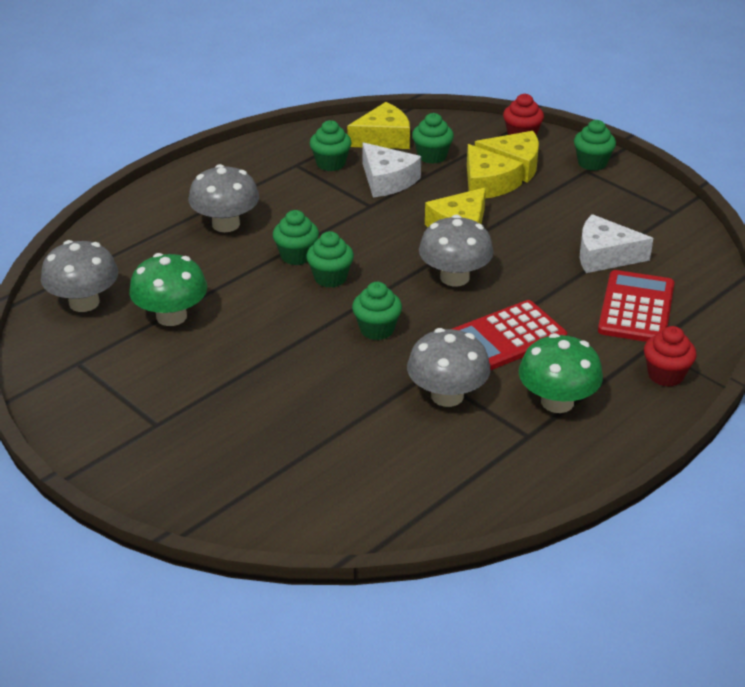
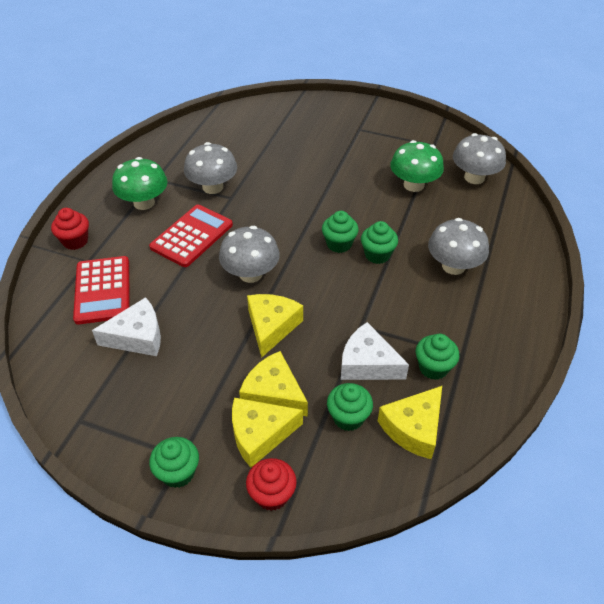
camera: 155 degrees right, 10 degrees up
green cupcake [352,282,402,340] -> none

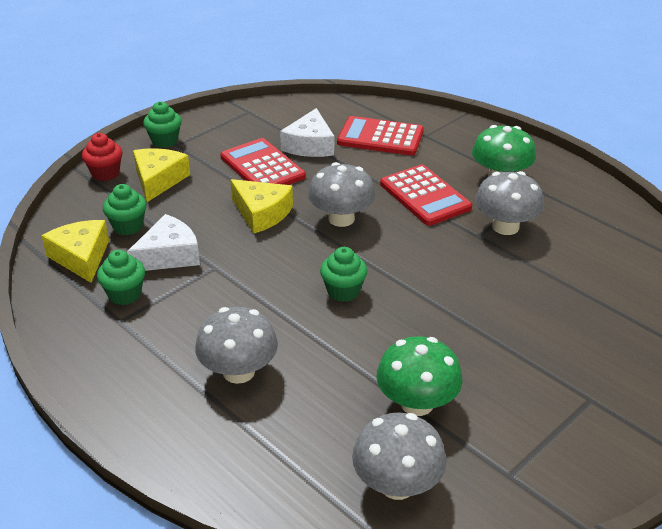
camera: 115 degrees right, 10 degrees down
red cupcake [51,208,89,250] -> none
yellow cheese [239,351,308,417] -> none
green cupcake [361,221,398,264] -> none
none -> red calculator [220,138,306,185]

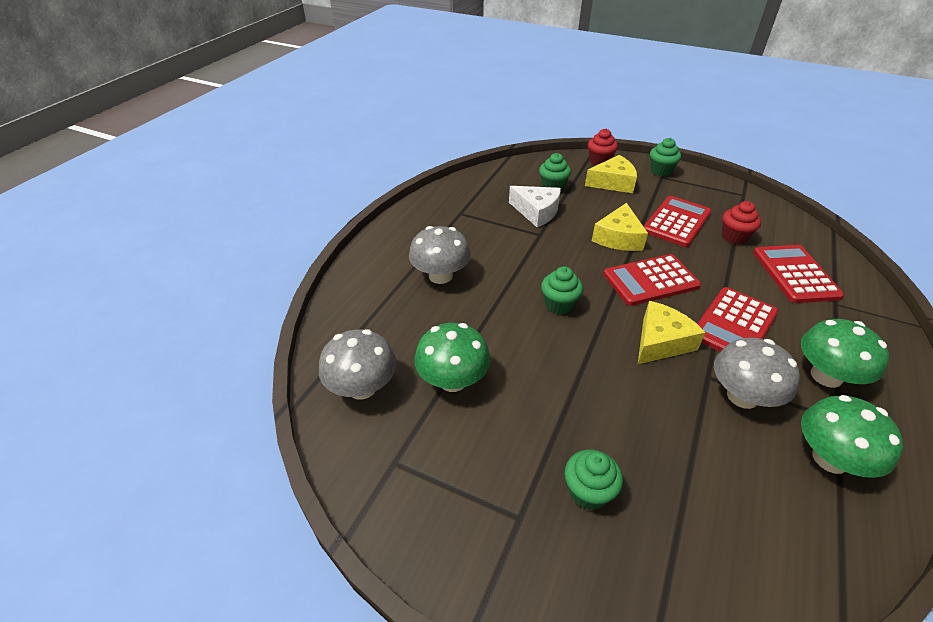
camera: 70 degrees right, 5 degrees up
yellow cheese [41,220,109,283] -> yellow cheese moved to [638,301,706,364]
green cupcake [97,250,145,305] -> green cupcake moved to [565,449,623,510]
white cheese [280,108,334,157] -> red cupcake [722,201,761,244]
grey mushroom [308,162,376,227] -> red calculator [603,254,701,306]
none -> green mushroom [801,395,903,478]

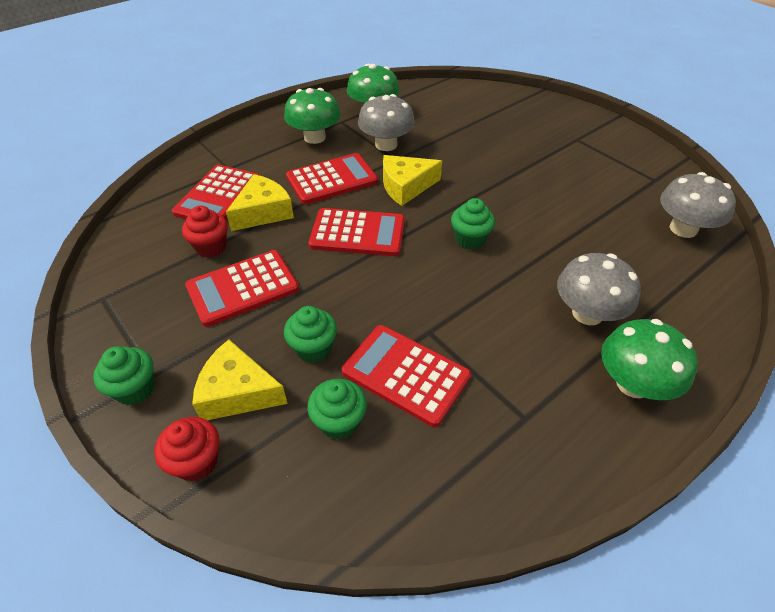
camera: 155 degrees left, 5 degrees up
green mushroom [414,323,491,392] -> green mushroom moved to [601,319,698,400]
white cheese [509,186,561,227] -> red calculator [341,325,471,427]
green cupcake [565,449,623,510] -> green cupcake moved to [284,306,337,363]
yellow cheese [592,203,648,251] -> yellow cheese moved to [226,174,294,231]

